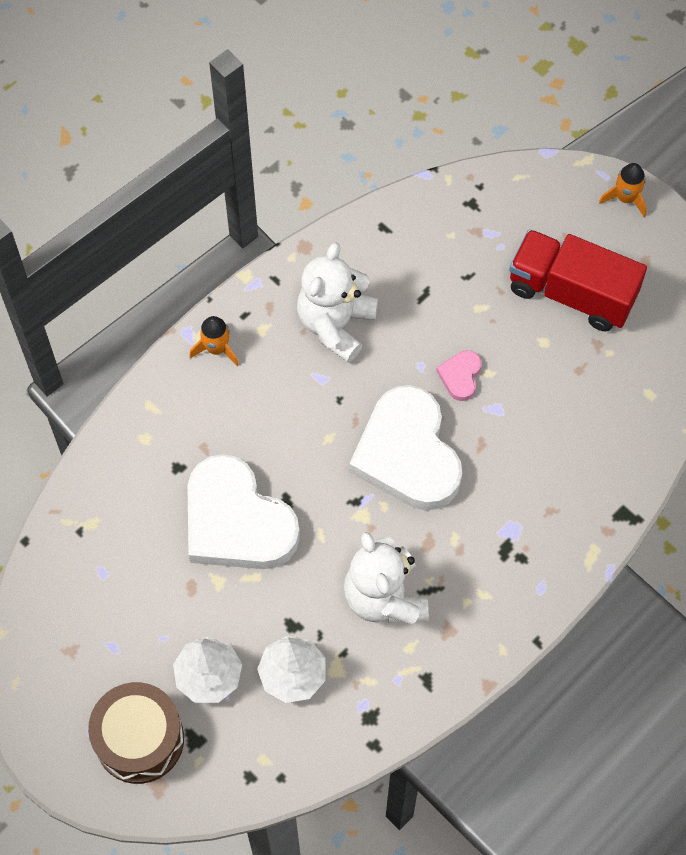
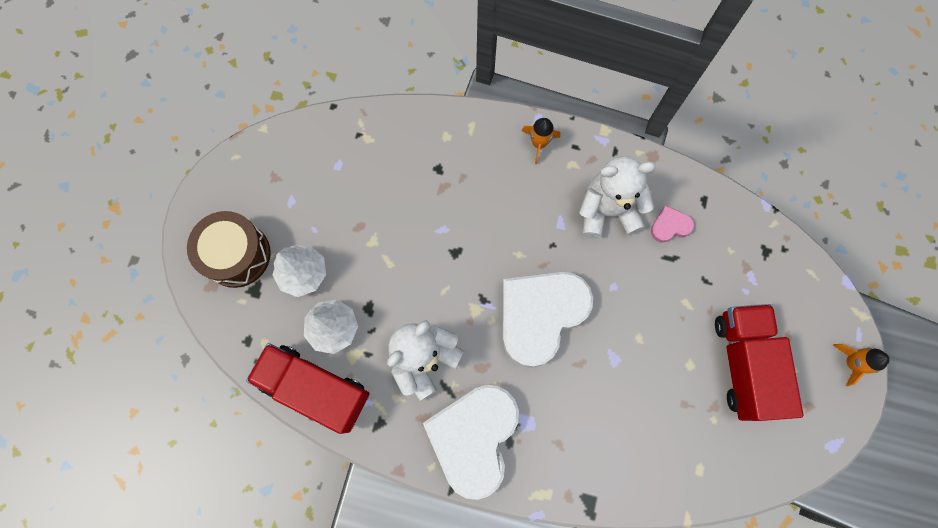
camera: 60 degrees right, 10 degrees up
white heart [187,454,300,569] -> white heart moved to [423,385,519,500]
pink heart [436,350,481,401] -> pink heart moved to [651,205,694,242]
none -> red truck [246,343,370,434]

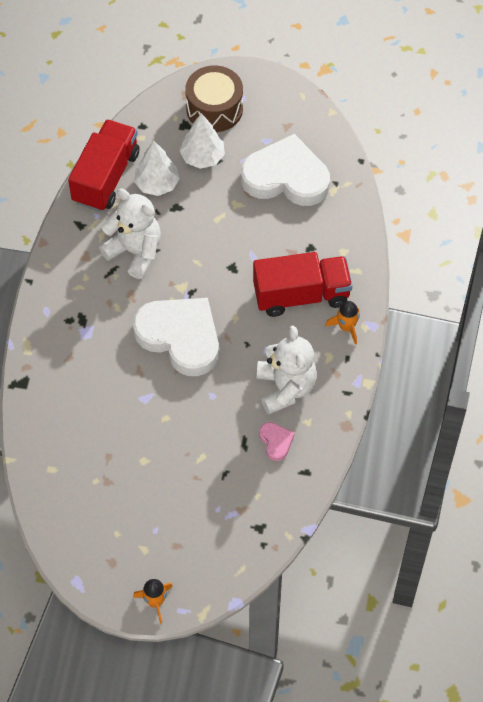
camera: 85 degrees right, 15 degrees down
white heart [423,385,519,500] -> white heart moved to [241,134,330,206]
red truck [715,304,803,421] -> red truck moved to [253,252,352,317]

